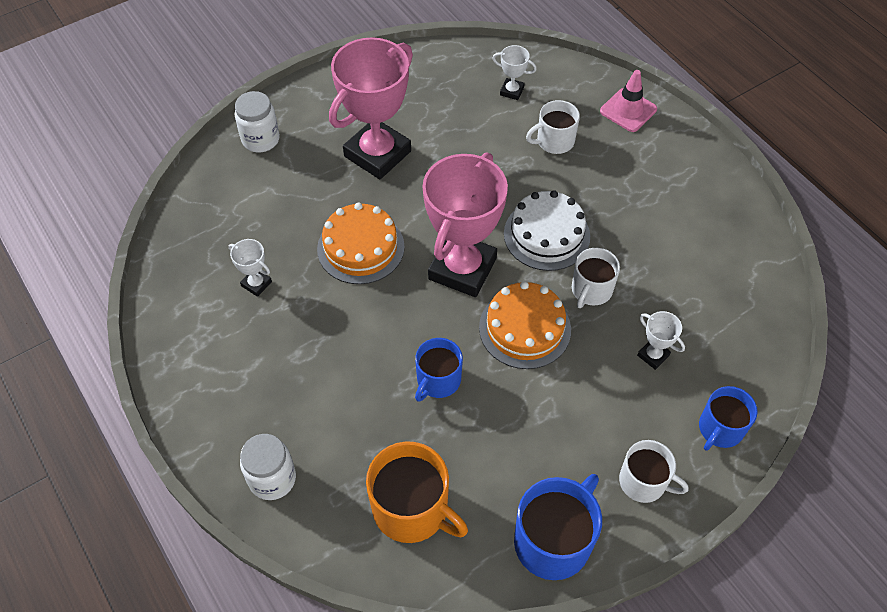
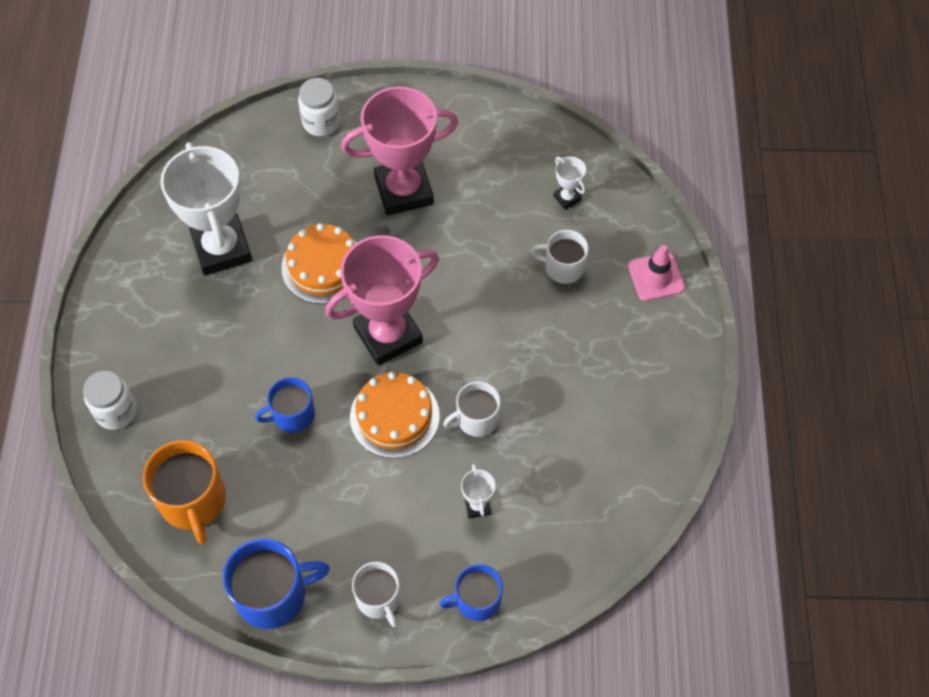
camera: 35 degrees right, 5 degrees up
white trophy [229,239,272,297] -> white trophy [160,142,252,276], size x2.39
white cake [504,190,590,271] -> none

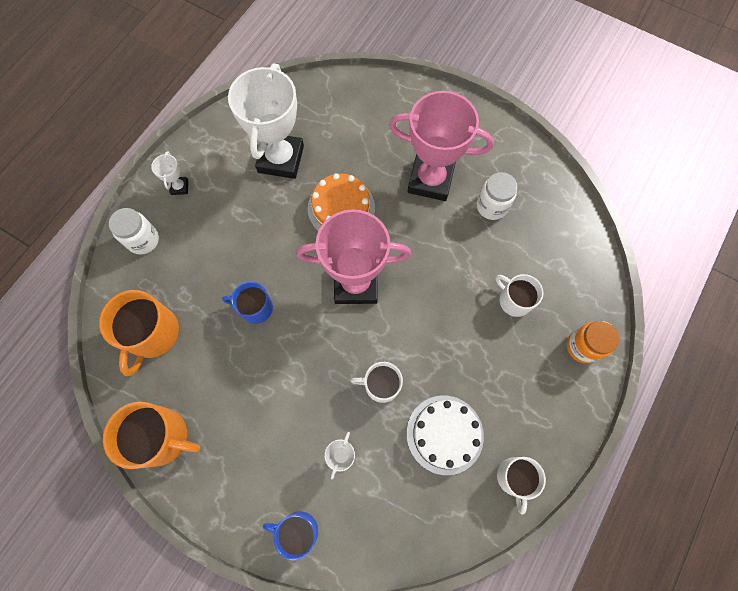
camera: 30 degrees right, 10 degrees up
blue mug [223,538,330,629] -> orange mug [103,402,201,469]
white jar [298,78,340,136] -> white jar moved to [477,172,518,220]
orange cake [350,372,440,458] -> none
white mug [352,562,400,627] -> white mug moved to [497,457,546,515]
white trophy [553,156,586,210] -> white trophy moved to [151,151,188,195]
pink traffic cone [628,245,685,301] -> orange jar [567,321,619,364]
none -> white cake [407,395,484,475]

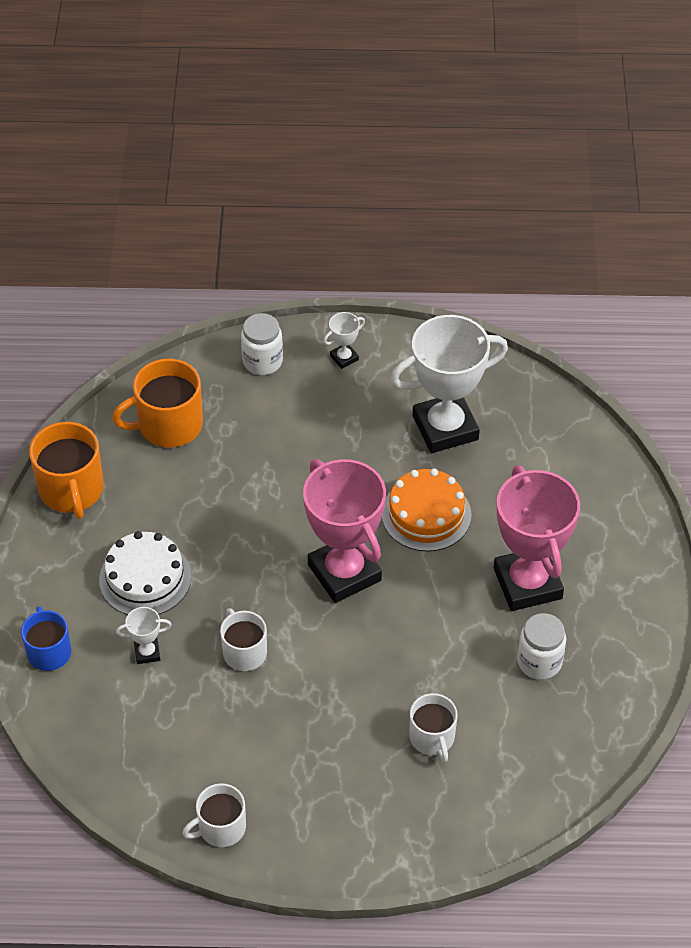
camera: 60 degrees right, 20 degrees down
blue mug [222,282,273,324] -> none
white cake [407,395,484,475] -> white cake moved to [99,531,192,615]
white mug [495,274,543,317] -> white mug turned 150 degrees clockwise [409,693,457,762]
orange jar [567,321,619,364] -> none

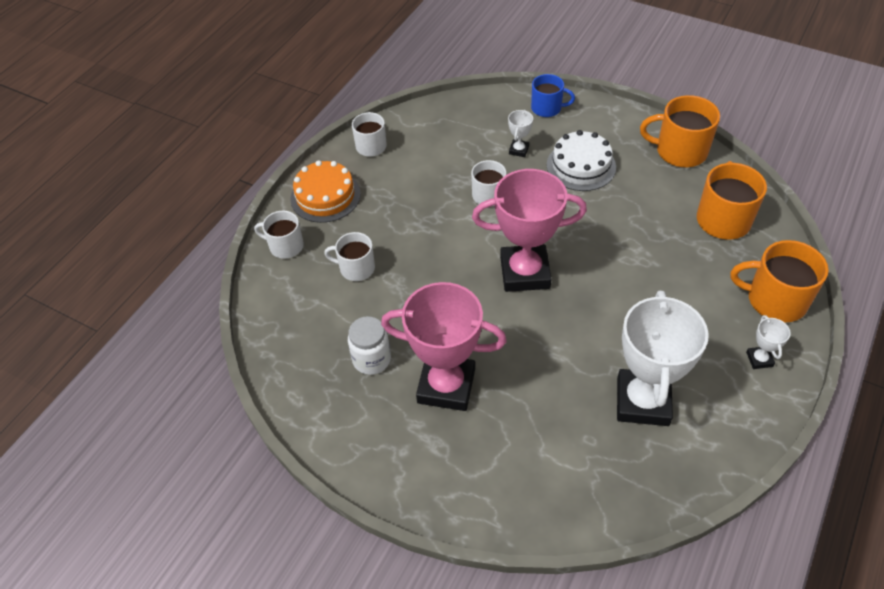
camera: 120 degrees right, 0 degrees up
white jar [241,313,283,375] -> orange mug [731,240,829,323]
orange cake [382,469,472,551] -> orange cake moved to [290,160,361,223]
none -> white mug [254,210,304,259]

